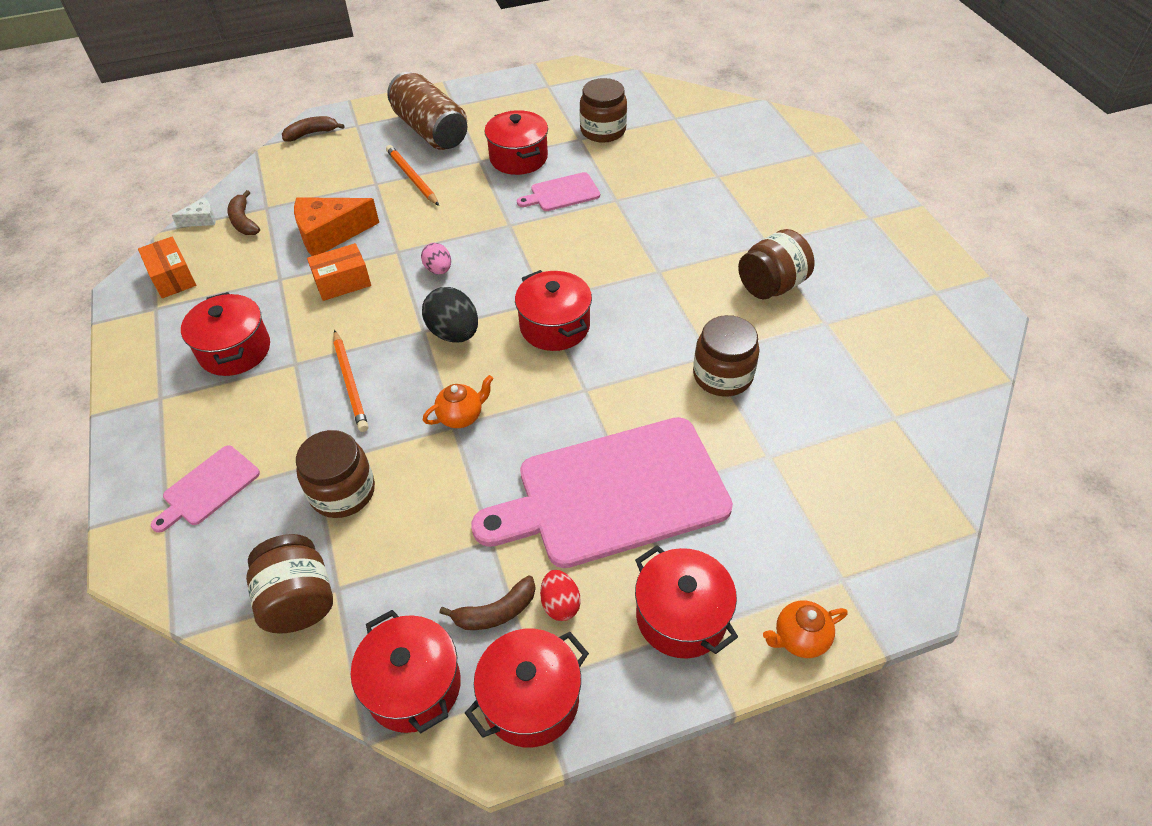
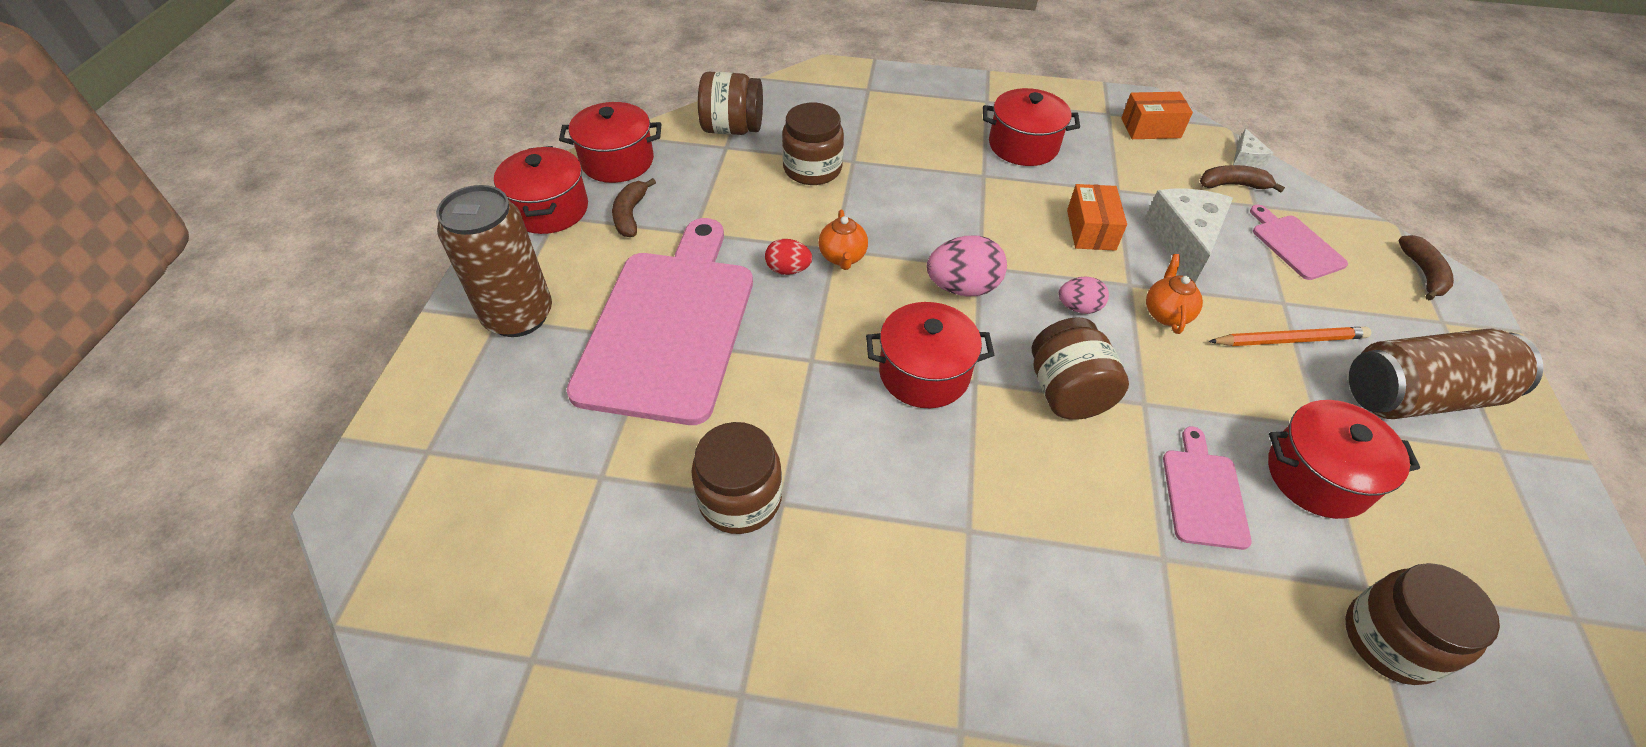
camera: 115 degrees right, 0 degrees up
pink cutting board [151,445,260,533] -> pink cutting board moved to [1250,205,1348,280]
orange cheese [294,197,379,256] -> white cheese [1145,189,1233,282]
orange pencil [333,330,368,432] -> none
black egg [422,287,478,343] -> pink egg [927,236,1007,296]
red egg [540,570,581,621] -> red egg moved to [765,239,812,275]
red pot [635,545,738,658] -> brown can [436,185,552,337]
brown jar [738,229,815,299] -> brown jar moved to [1032,317,1129,420]
orange teapot [763,600,847,658] -> orange teapot moved to [1146,254,1203,334]

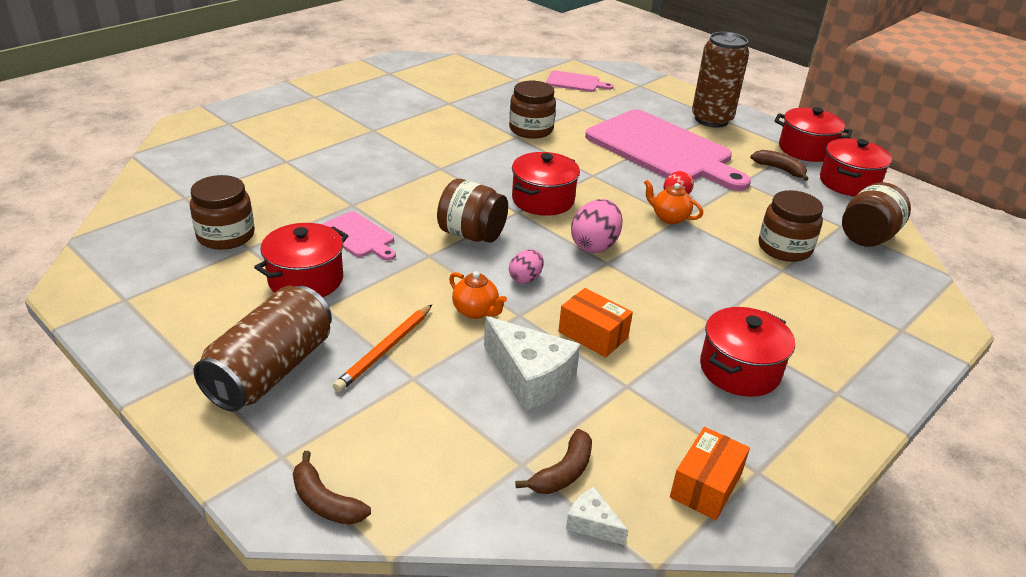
camera: 125 degrees right, 15 degrees down
pink cutting board [1250,205,1348,280] -> pink cutting board moved to [546,71,614,92]

